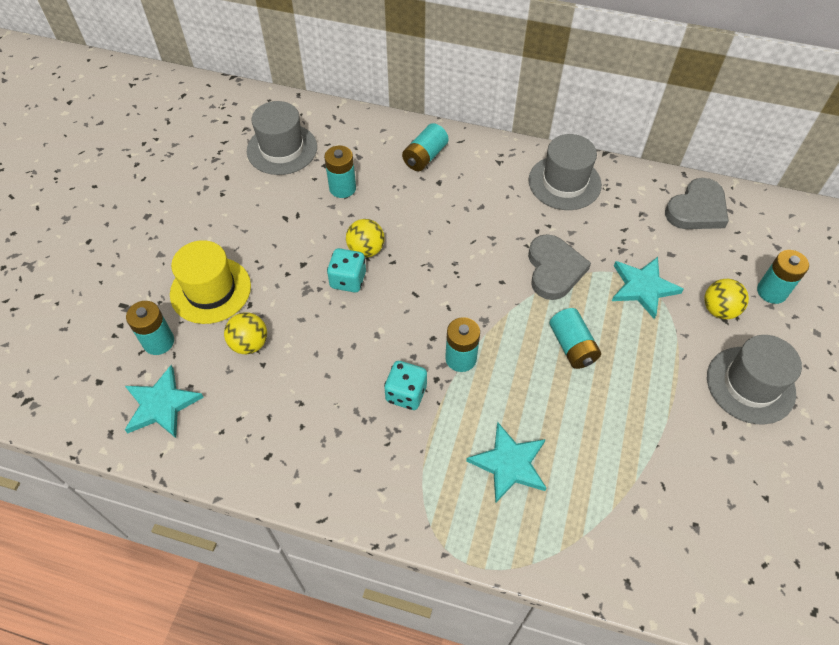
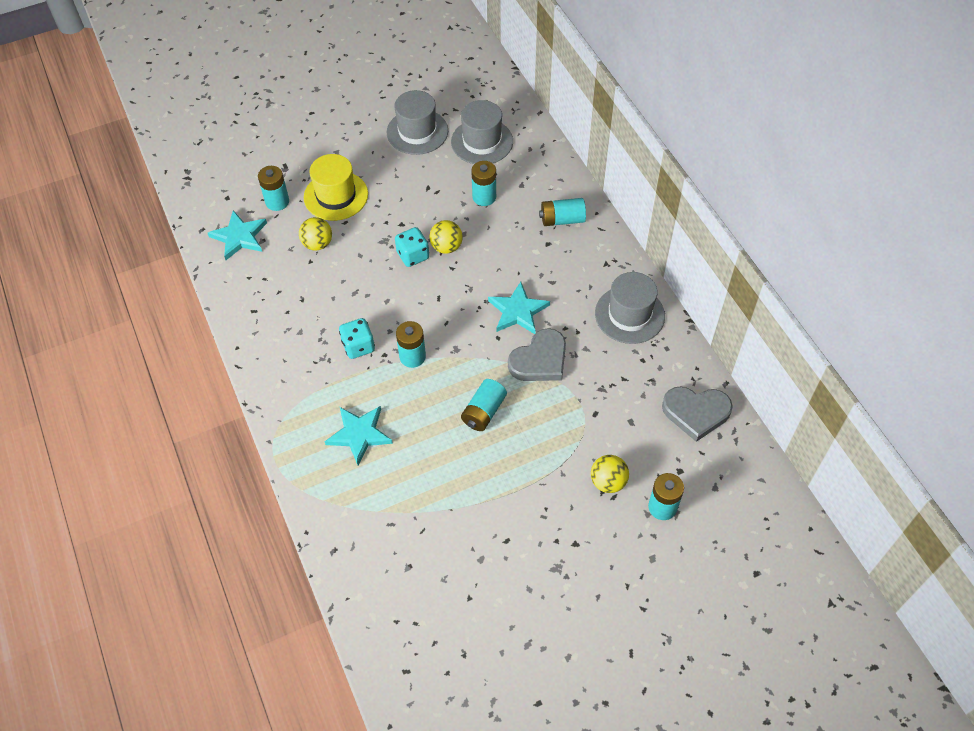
camera: 50 degrees right, 0 degrees up
turquoise star [612,257,684,319] -> turquoise star moved to [488,282,550,334]
grey hat [707,335,802,425] -> grey hat moved to [387,90,448,155]

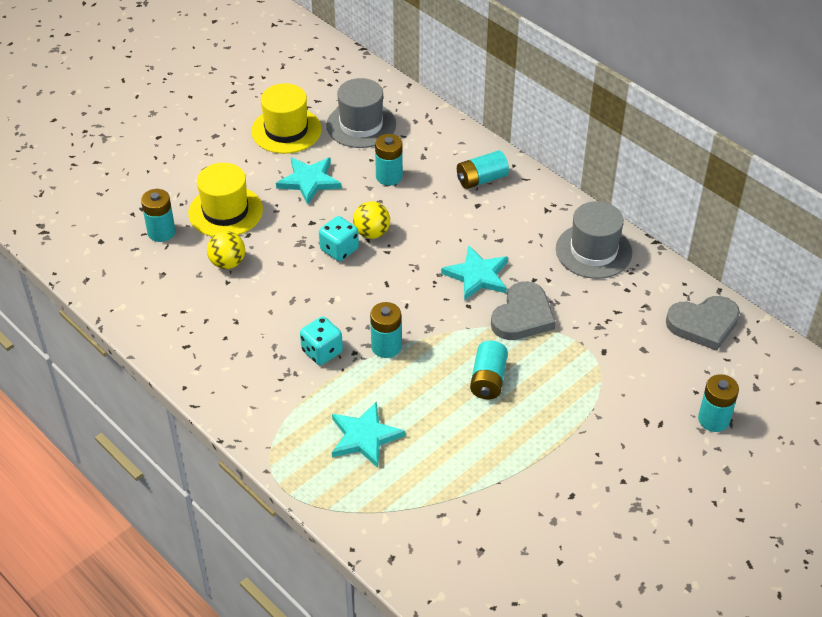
camera: 20 degrees left, 10 degrees down
turquoise star [208,210,267,260] -> turquoise star moved to [276,157,342,205]
grey hat [387,90,448,155] -> yellow hat [251,83,321,154]
yellow ball [591,455,629,493] -> none

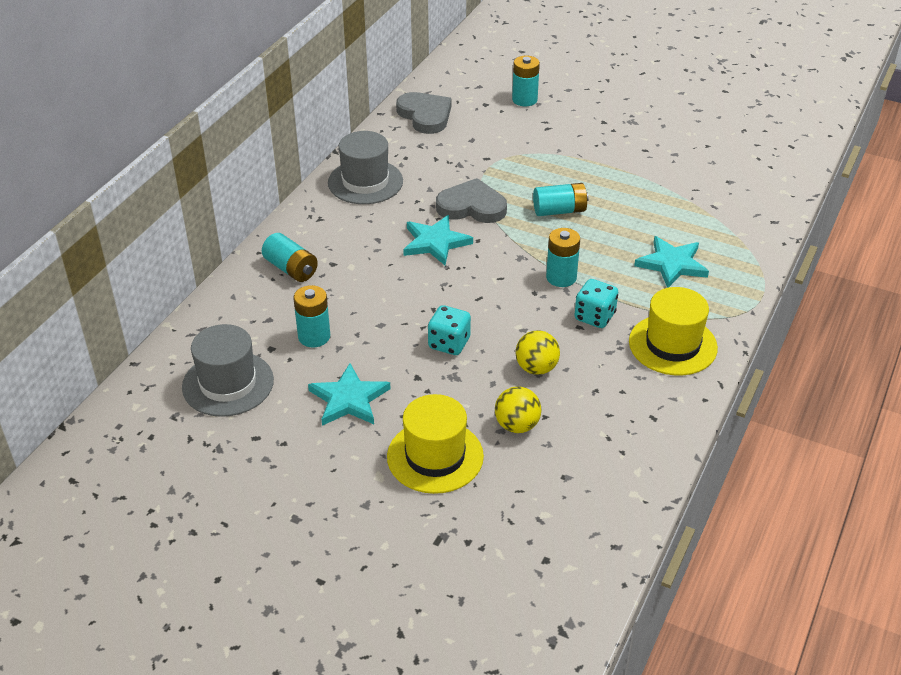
camera: 110 degrees left, 5 degrees down
turquoise battery [141,189,176,242] -> none
yellow hat [251,83,321,154] -> yellow hat moved to [629,287,718,375]
yellow ball [353,201,390,239] -> yellow ball moved to [515,330,560,375]

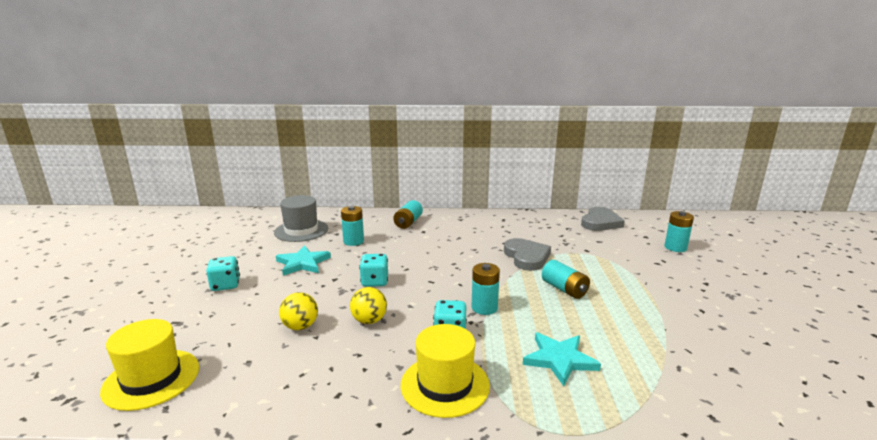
camera: 65 degrees right, 20 degrees down
grey hat [328,131,403,204] -> none
yellow hat [387,394,484,494] -> yellow hat moved to [100,319,199,411]
turquoise star [403,215,473,265] -> none
none -> turquoise dice [206,256,240,291]

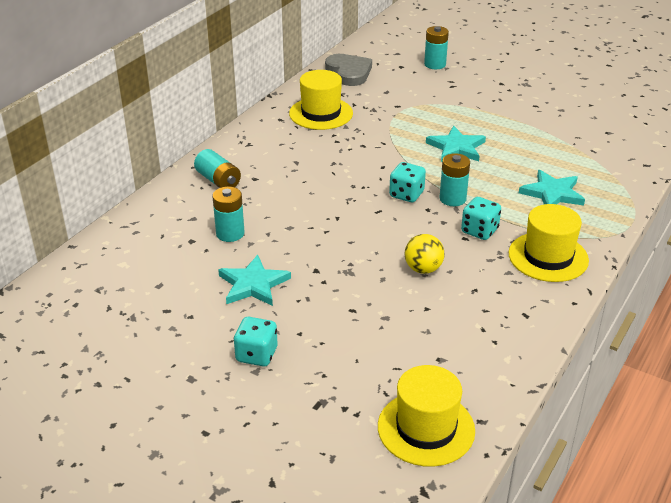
camera: 60 degrees left, 15 degrees up
grey hat [274,195,328,242] -> none
yellow ball [279,292,318,330] -> none
turquoise dice [359,254,388,287] -> turquoise dice moved to [389,162,426,202]
grey heart [504,238,551,271] -> none
turquoise battery [542,260,590,299] -> turquoise star [426,126,486,162]
none -> yellow hat [289,70,353,130]

